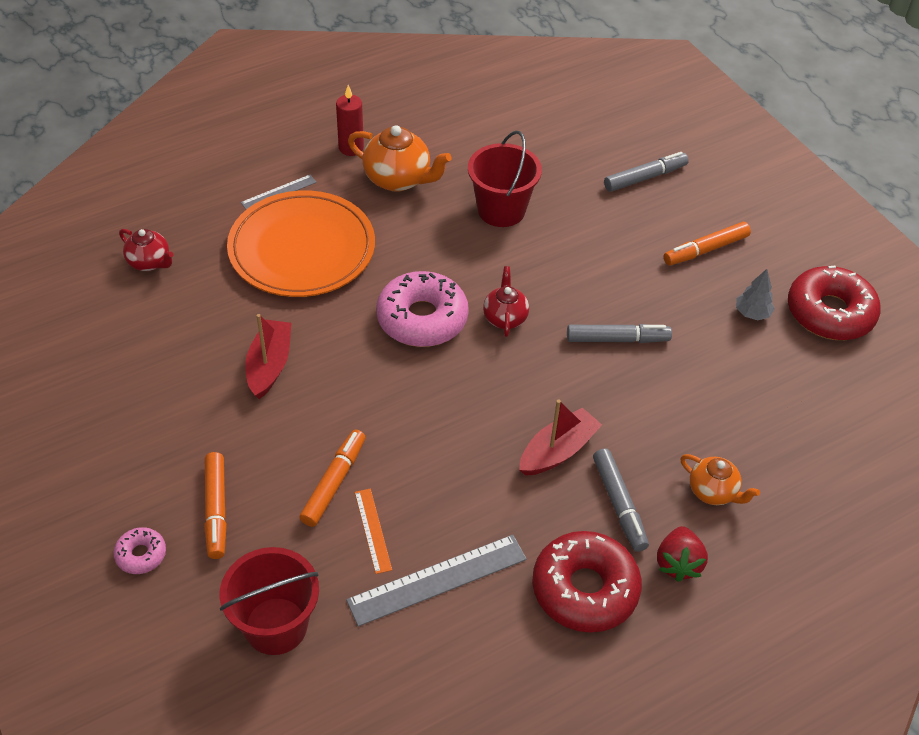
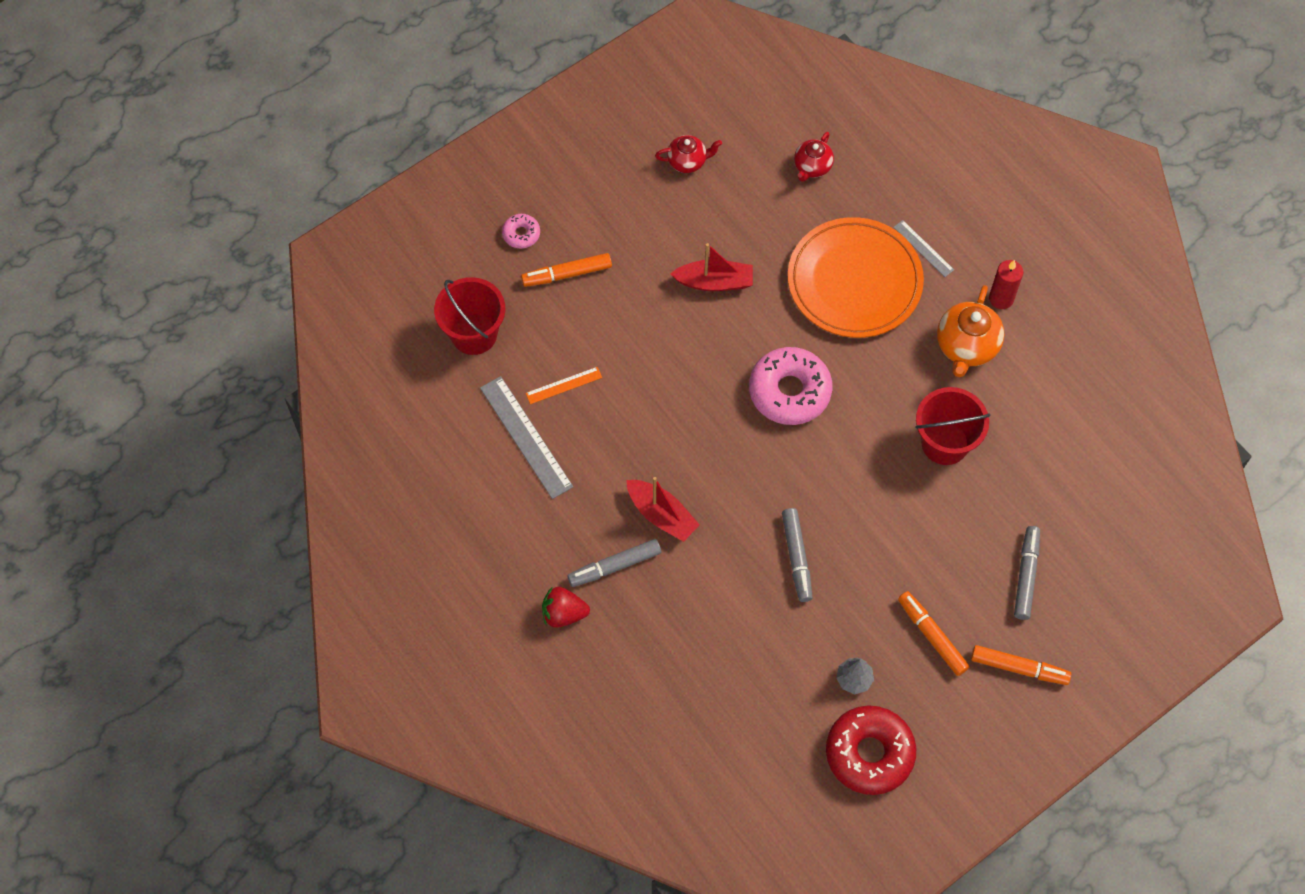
camera: 85 degrees right, 15 degrees up
orange marker [299,430,366,527] -> orange marker moved to [971,645,1071,685]
red teapot [483,266,529,337] -> red teapot moved to [655,135,722,173]
red donut [532,531,642,633] -> none
grey marker [604,152,689,192] -> grey marker turned 135 degrees counterclockwise [1014,526,1040,620]
orange teapot [680,454,760,505] -> none

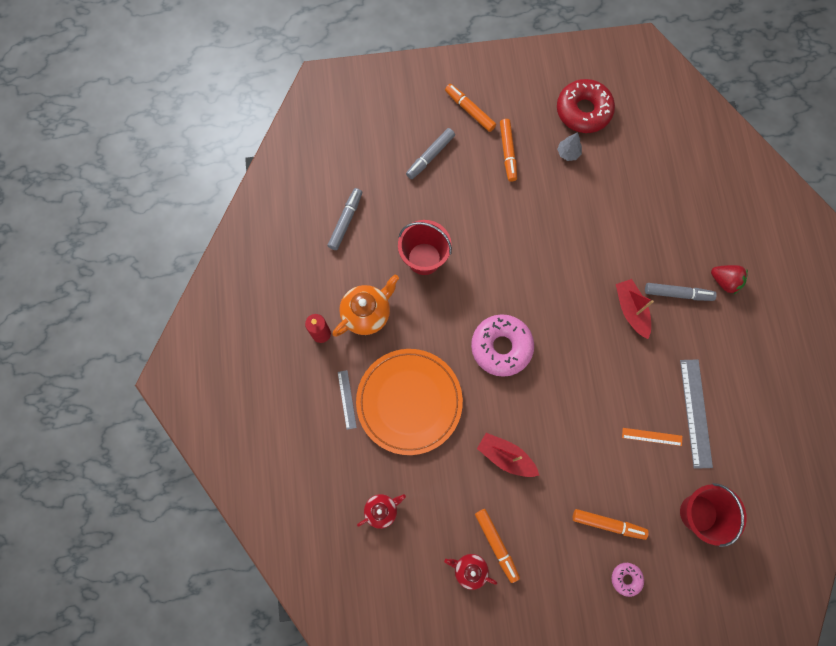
camera: 150 degrees left, 10 degrees up
grey marker [782,508,813,602] -> grey marker moved to [328,188,362,250]
none -> orange marker [475,509,520,583]

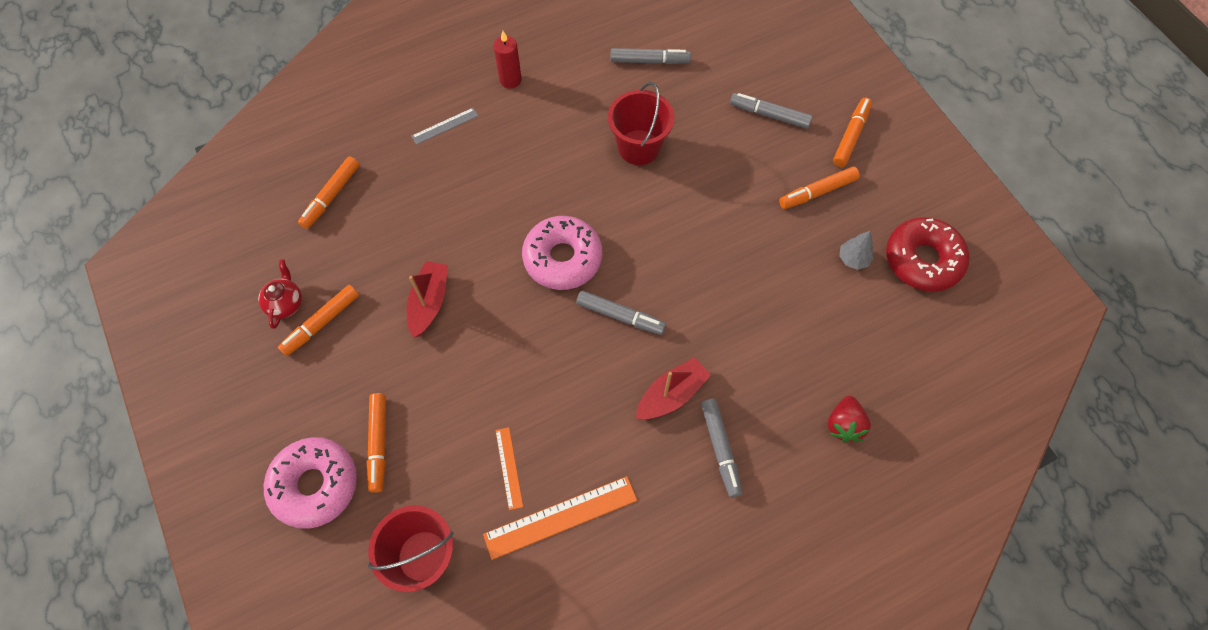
camera: 70 degrees right, 10 degrees down
orange teapot [332,274,399,337] -> none
orange plate [356,349,463,455] -> none
red teapot [357,494,406,529] -> orange marker [298,156,359,229]
pink donut [612,563,644,597] -> pink donut [264,437,357,529], size x2.10
grey ruler [680,359,713,469] -> orange ruler [483,476,637,560]
red strawberry [711,265,748,294] -> red strawberry moved to [828,396,871,443]
none -> grey marker [576,290,666,335]

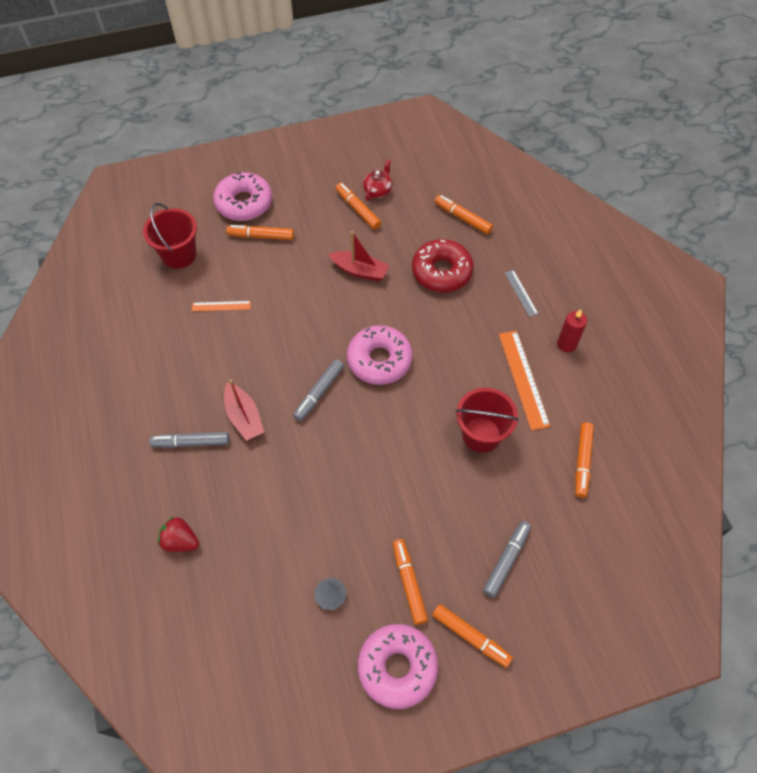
camera: 100 degrees right, 5 degrees down
red teapot [258,259,302,329] -> red teapot turned 75 degrees counterclockwise [363,159,392,201]
orange ruler [483,476,637,560] -> orange ruler moved to [499,331,550,430]
grey marker [611,48,691,64] -> orange marker [575,422,594,498]
red donut [886,217,970,292] -> red donut moved to [412,239,474,292]
none -> pink donut [358,624,438,709]

